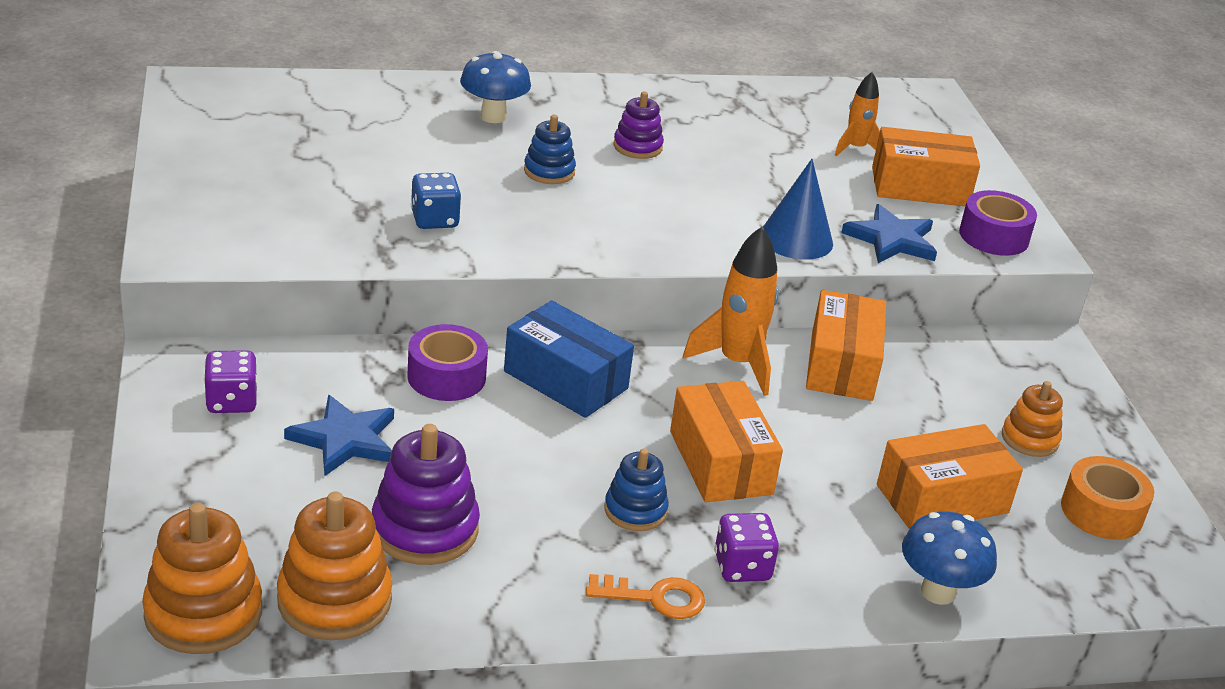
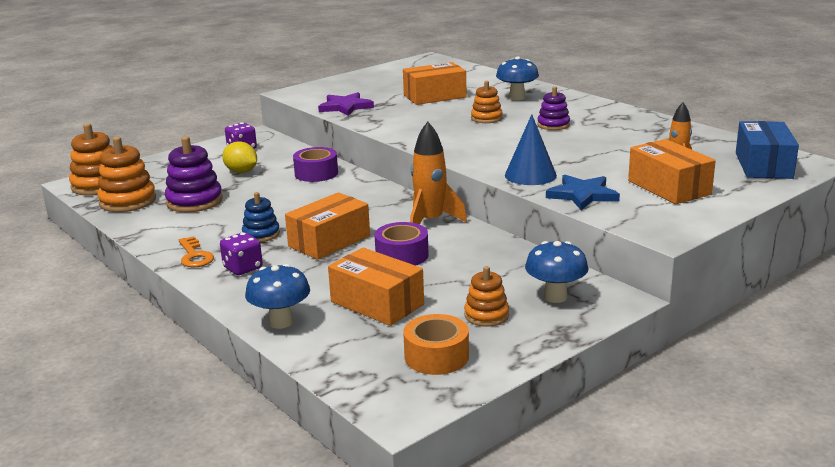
camera: 65 degrees right, 10 degrees down
blue star [284,395,394,477] -> yellow lemon [222,141,257,173]
blue dice [411,173,461,229] -> none
blue box [504,300,634,418] -> blue box moved to [736,121,799,179]
blue stacking toy [524,115,576,184] -> orange stacking toy [471,81,503,123]
orange box [806,290,886,401] -> orange box moved to [403,62,466,105]
purple tape [959,190,1037,256] -> purple tape moved to [375,222,429,266]
none -> purple star [318,92,374,116]
none -> blue mushroom [525,241,589,303]

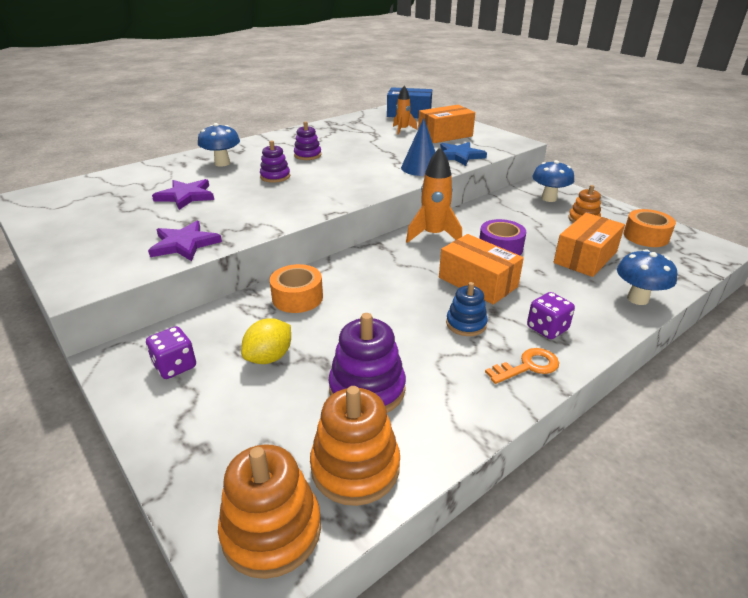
camera: 90 degrees left, 10 degrees up
purple tape [293,147,338,182] -> orange tape [270,264,323,313]
orange box [403,62,466,105] -> purple star [152,179,214,210]
orange stacking toy [471,81,503,123] -> purple stacking toy [260,140,290,183]

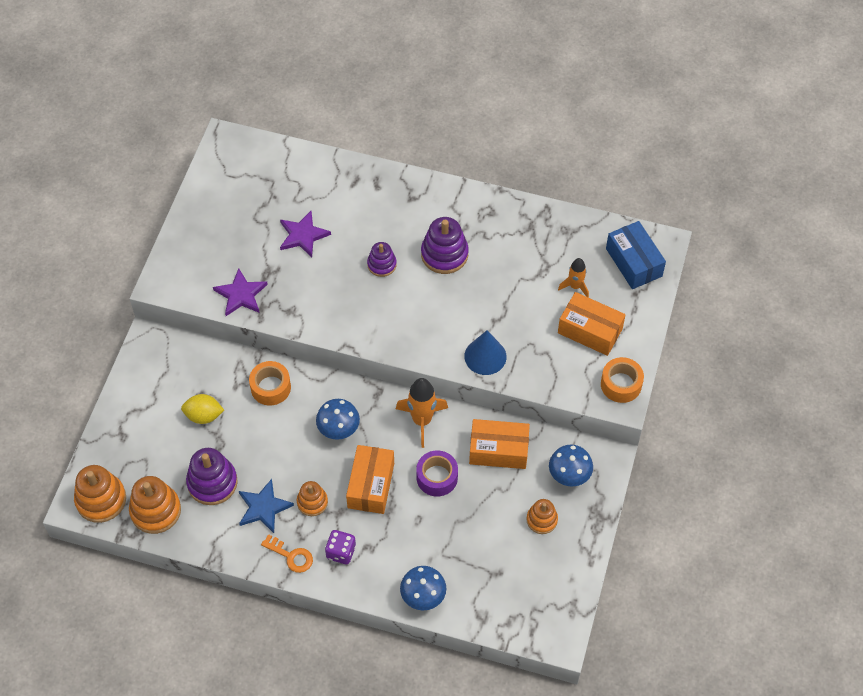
camera: 55 degrees right, 25 degrees up
purple dice [146,326,196,379] -> none
blue mushroom [198,123,240,167] -> blue mushroom moved to [316,399,360,440]
purple stacking toy [294,121,322,160] -> purple stacking toy [421,217,469,274], size x1.63
blue star [440,142,487,166] -> blue star moved to [239,479,294,533]
blue stacking toy [446,282,488,336] -> orange stacking toy [297,481,328,516]
orange box [554,213,625,277] -> orange box moved to [469,419,530,469]
orange tape [623,209,676,247] -> orange tape moved to [601,357,644,403]

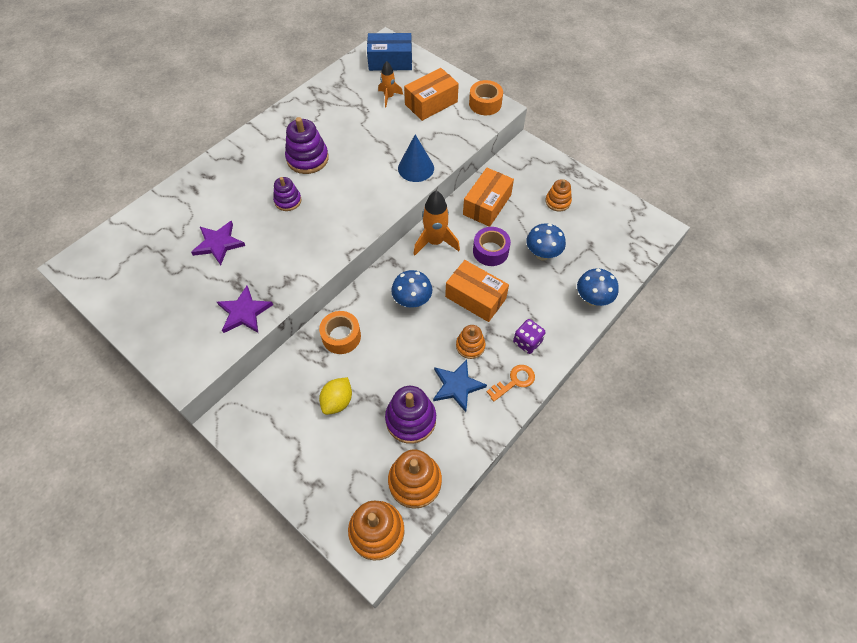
camera: 65 degrees left, 0 degrees up
blue mushroom [549,444,593,487] -> blue mushroom moved to [526,223,566,261]

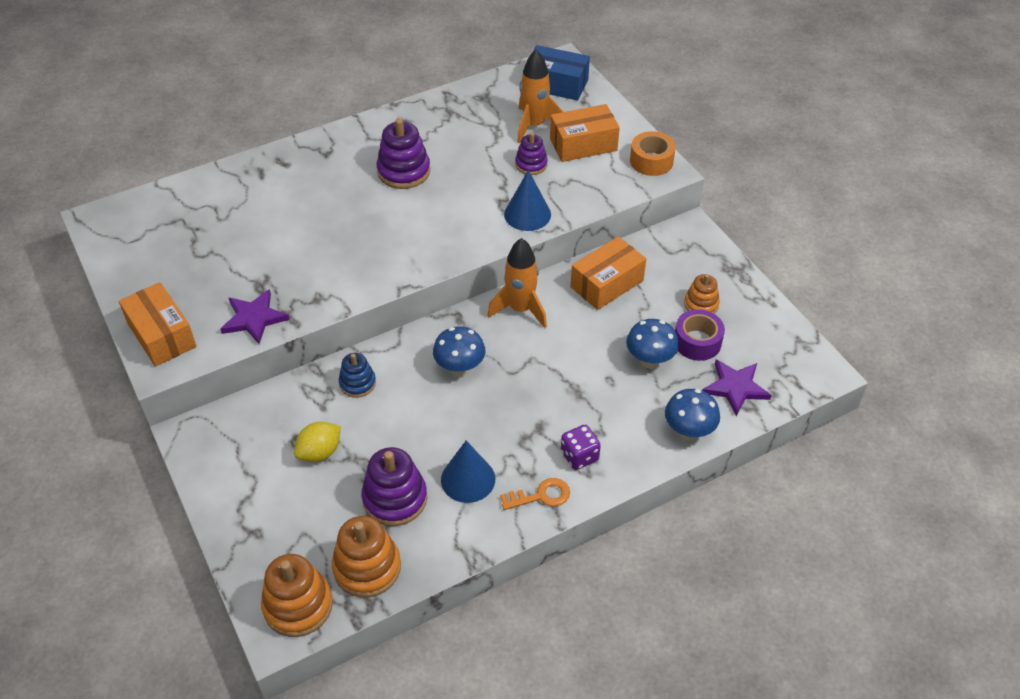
camera: 20 degrees right, 10 degrees down
purple star [191,221,245,266] -> purple star moved to [702,360,772,416]
purple stacking toy [273,177,301,211] -> purple stacking toy moved to [515,132,548,175]
orange tape [319,311,361,354] -> blue stacking toy [339,353,376,398]
orange rocket [378,61,403,107] -> orange rocket [517,50,563,143], size x1.64
blue star [433,359,487,412] -> blue cone [441,440,495,503]
orange box [445,260,509,322] -> orange box moved to [119,282,197,367]
orange stacking toy [456,325,485,359] -> none
purple tape [473,227,511,266] -> purple tape moved to [675,309,725,361]

